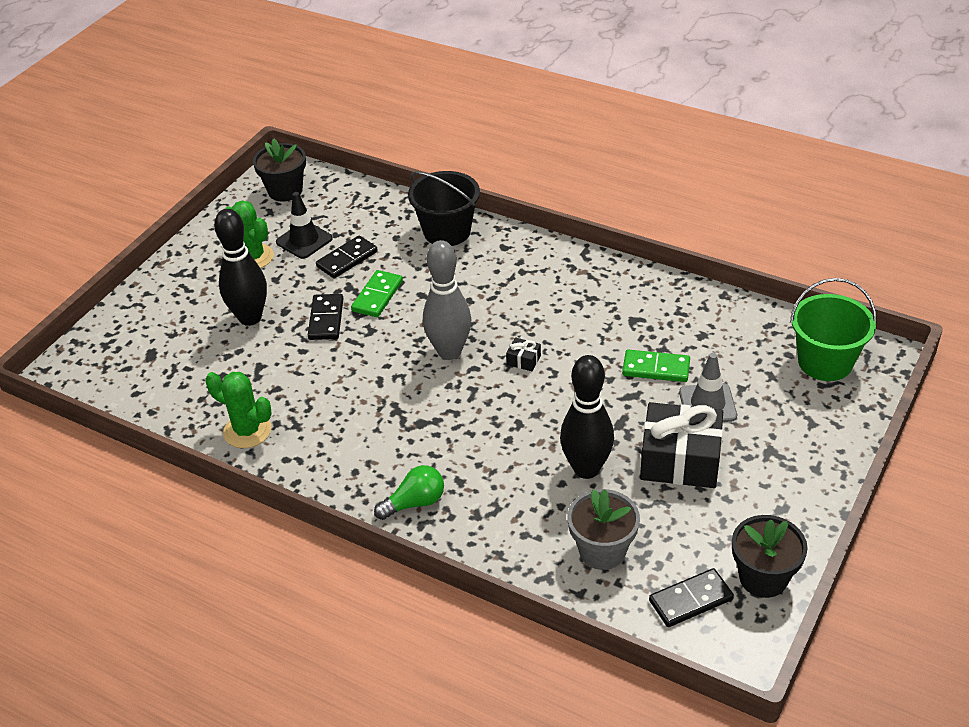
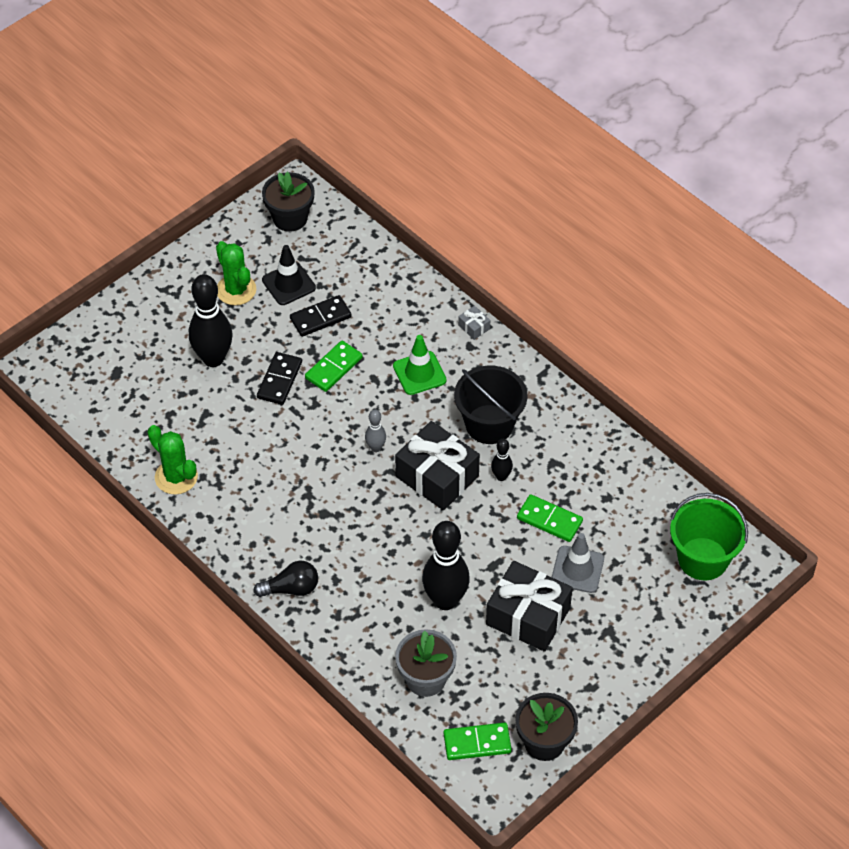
camera: 15 degrees right, 10 degrees up
green light bulb [374,465,444,520] -> black light bulb [253,561,318,597]
black bucket [408,171,480,246] -> black bucket moved to [454,366,527,444]
grey bowling pin [423,240,471,360] -> grey bowling pin [365,409,386,452], size x0.48
black gift [506,337,541,371] -> black gift [395,421,480,510], size x2.47
black domino [649,568,734,627] -> green domino [443,723,512,760]
none -> green traffic cone [393,335,447,395]
none -> grey gift [458,306,490,340]
none -> black bowling pin [491,439,513,481]

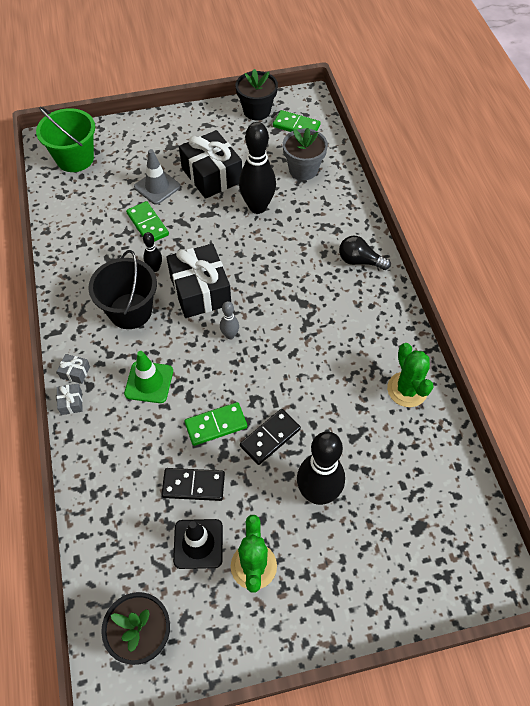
camera: 150 degrees left, 5 degrees up
none -> grey gift [57,354,90,384]

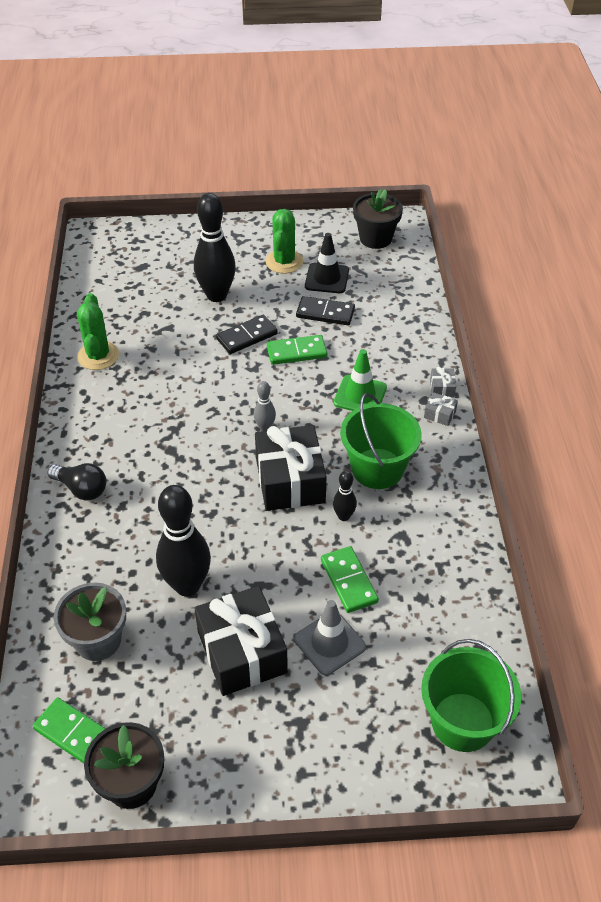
camera: 170 degrees left, 10 degrees down
black bucket [88,250,157,329] -> green bucket [340,393,422,489]

